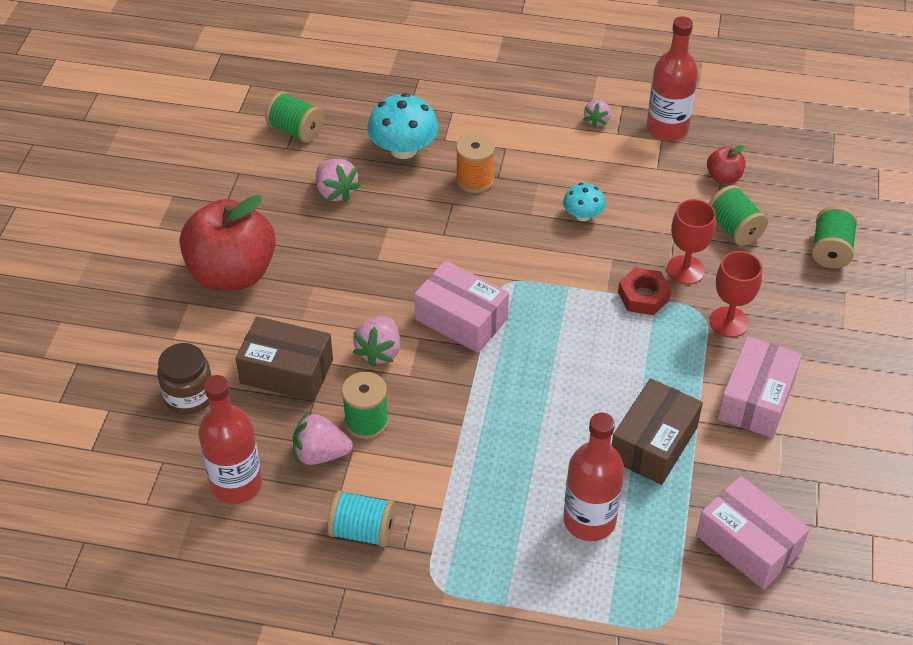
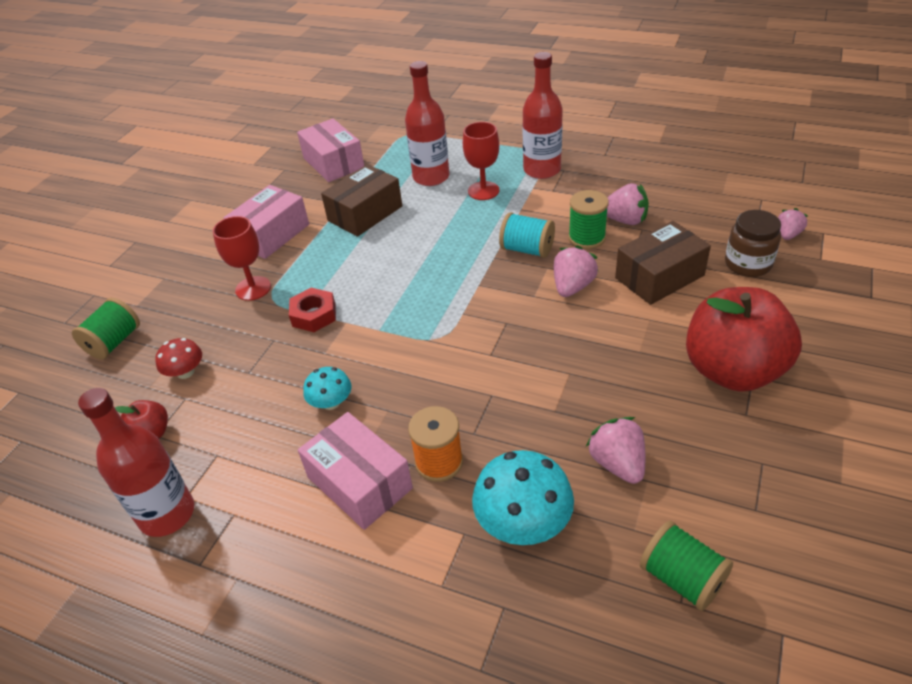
camera: 165 degrees left, 5 degrees down
red bottle [198,375,262,504] -> red bottle moved to [523,52,563,179]
brown box [236,316,333,401] -> brown box turned 60 degrees counterclockwise [615,221,711,305]
turquoise spool [327,490,396,547] -> turquoise spool moved to [499,212,555,258]
pink box [414,260,509,353] -> pink box moved to [298,412,413,530]
pink strawberry [584,100,611,128] -> pink strawberry moved to [778,208,808,240]
red goblet [667,199,716,284] -> red goblet moved to [463,122,499,200]
green spool [709,185,768,246] -> red mushroom [155,338,202,379]

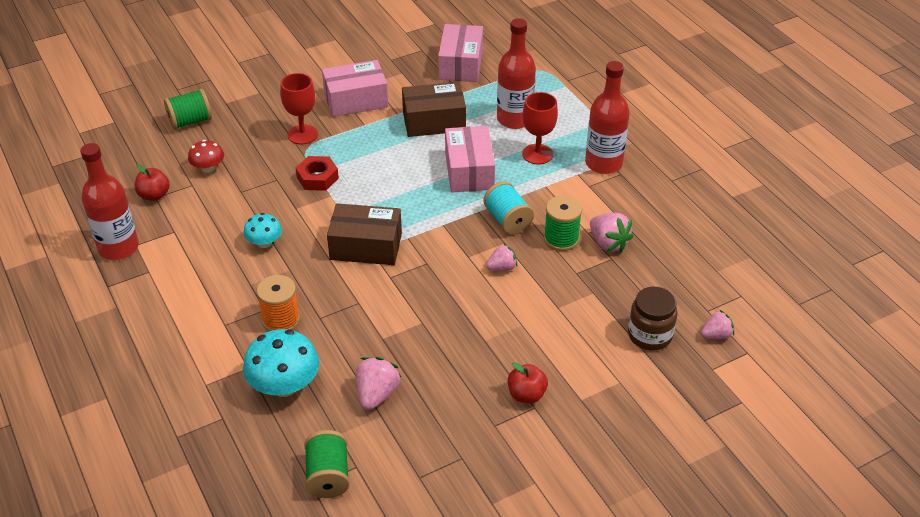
camera: 35 degrees right, 0 degrees up
pink box [298,412,413,530] -> pink box moved to [445,126,495,192]
pink strawberry [554,245,598,297] -> pink strawberry [486,244,517,271], size x0.65
brown box [615,221,711,305] -> brown box moved to [327,203,402,265]
red apple [686,287,802,392] -> red apple [508,362,548,403], size x0.43

